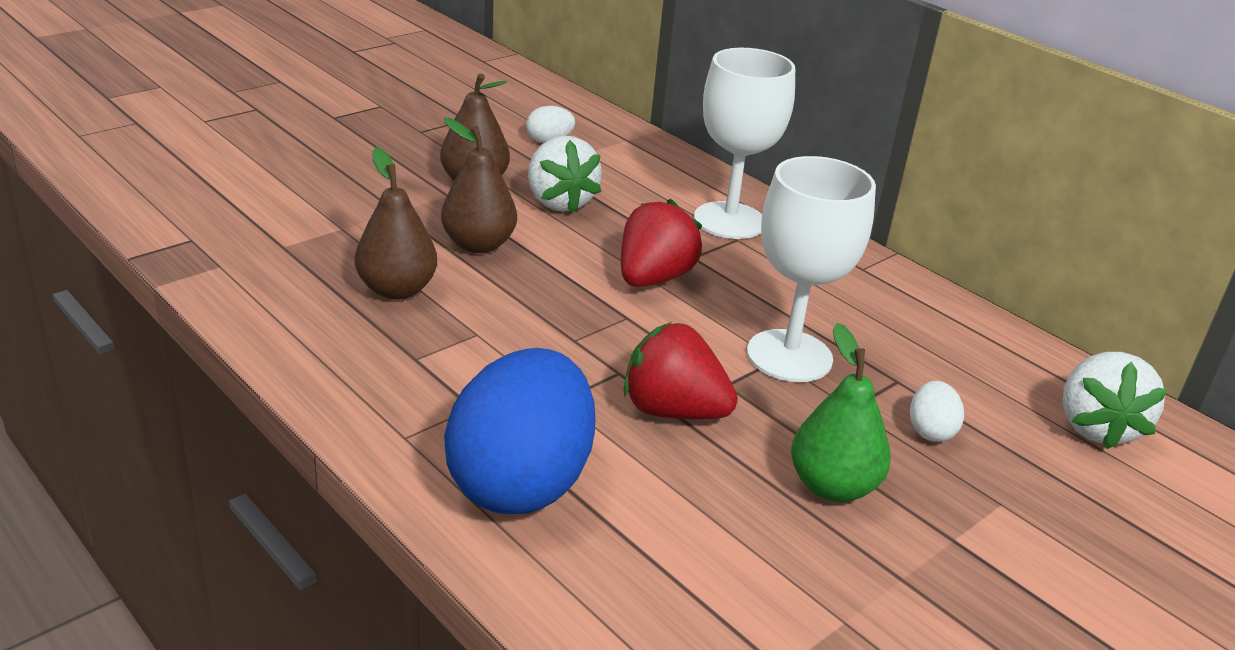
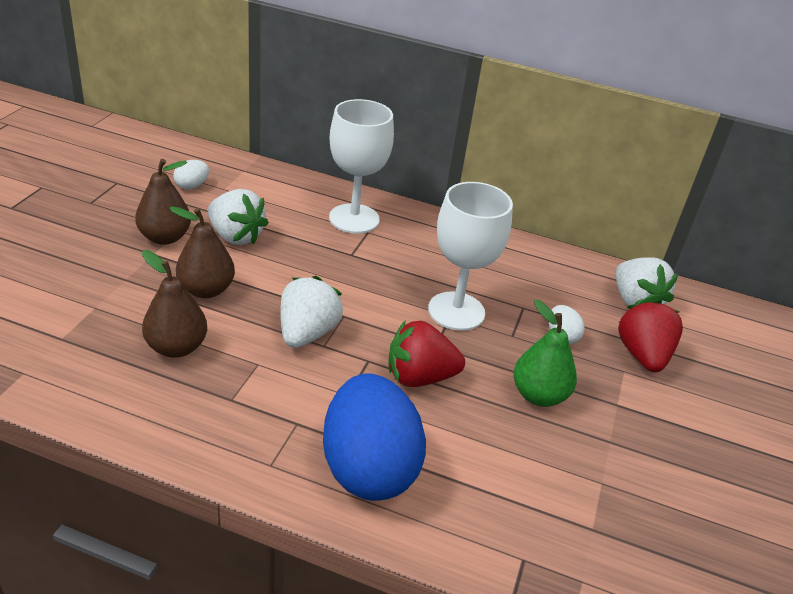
camera: 30 degrees left, 5 degrees up
red strawberry [621,199,702,287] -> red strawberry moved to [618,300,683,372]
none -> white strawberry [280,276,343,348]

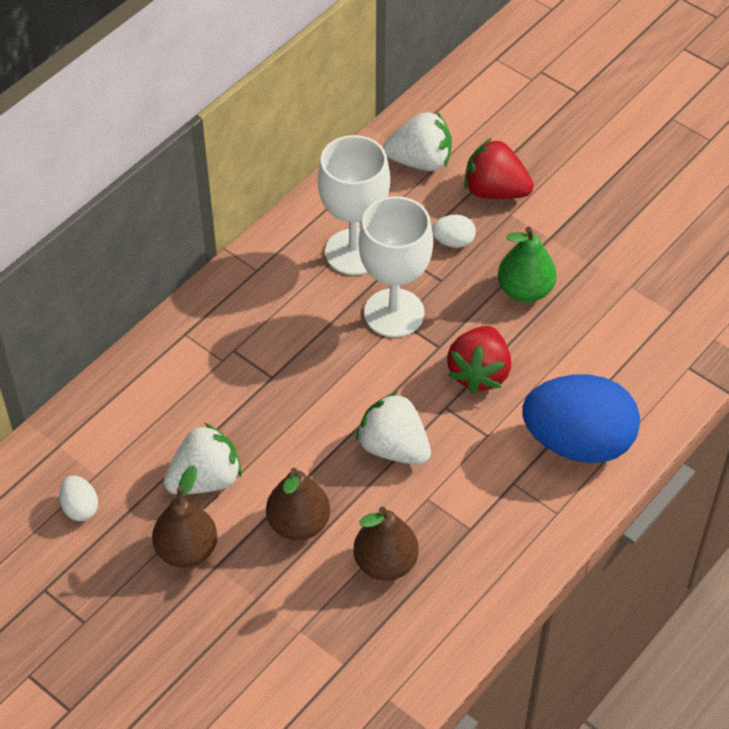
camera: 65 degrees left, 15 degrees up
white goblet [329,99,394,234] -> white goblet moved to [317,135,390,275]

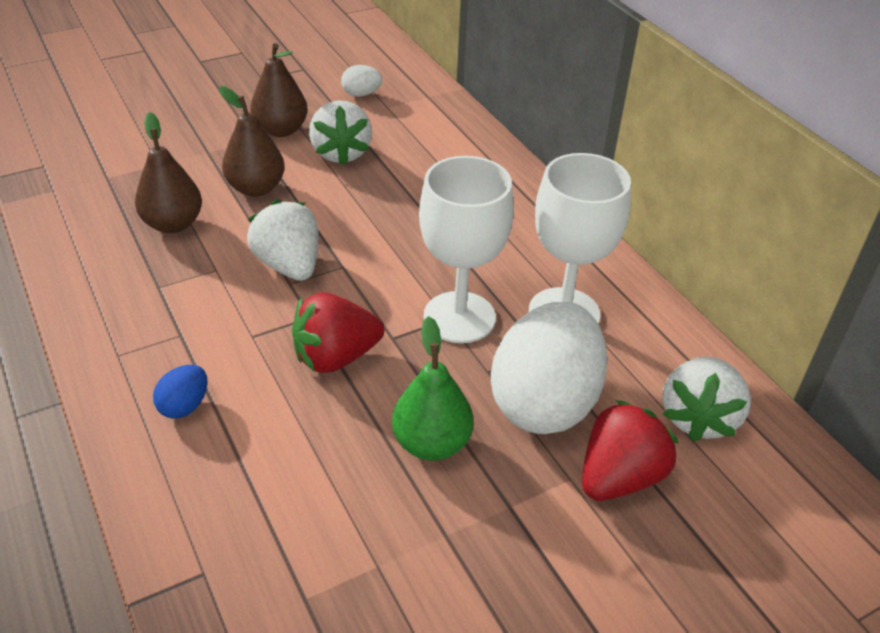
camera: 110 degrees right, 10 degrees down
white strawberry [356,391,431,465] -> white strawberry turned 90 degrees counterclockwise [247,199,318,281]
white egg [432,215,476,248] -> white egg [491,302,608,434], size x2.42
red strawberry [447,326,511,394] -> red strawberry turned 60 degrees counterclockwise [292,292,384,373]
blue egg [522,374,640,463] -> blue egg [153,365,208,418], size x0.41

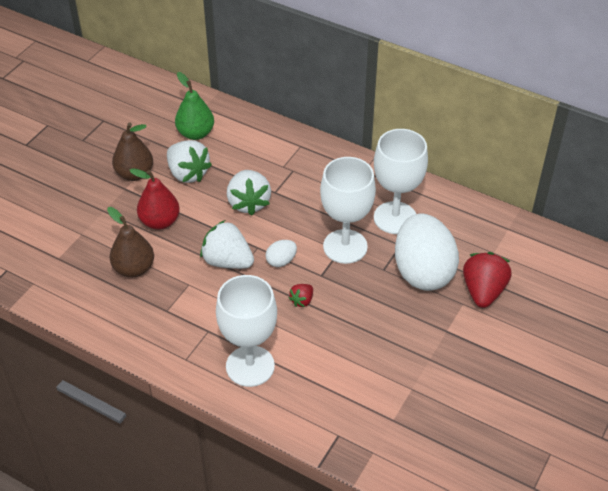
camera: 30 degrees left, 5 degrees up
blue egg [153,365,208,418] -> white goblet [216,275,277,387]
brown pear [219,86,285,197] -> red pear [130,168,180,230]
red strawberry [292,292,384,373] -> red strawberry [289,284,313,307], size x0.50
white egg [341,65,382,97] -> white egg moved to [266,240,297,267]
green pear [392,316,474,461] -> green pear moved to [175,72,214,140]
white strawberry [662,356,751,442] -> white strawberry moved to [227,170,271,216]

